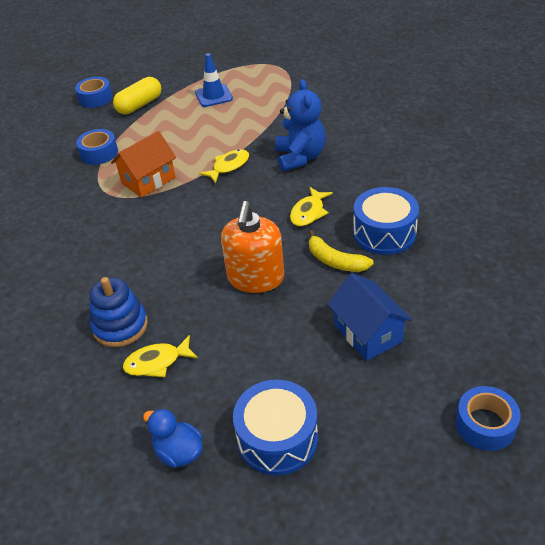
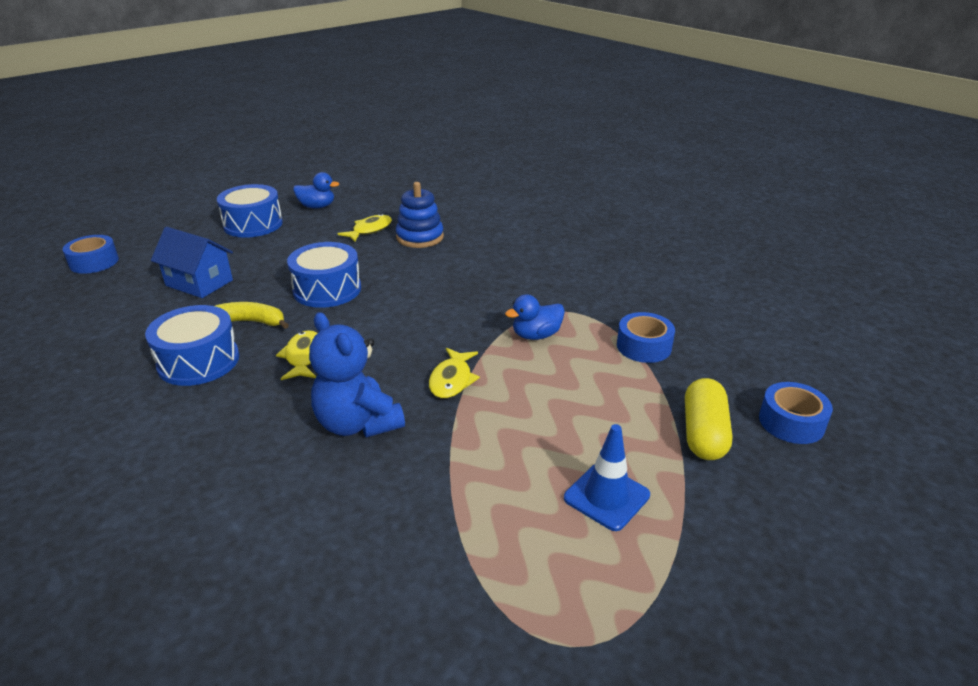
camera: 145 degrees right, 10 degrees down
orange house [111,131,176,198] -> blue duck [505,294,565,340]
orange soap dispenser [221,201,284,293] -> blue drum [287,242,361,308]

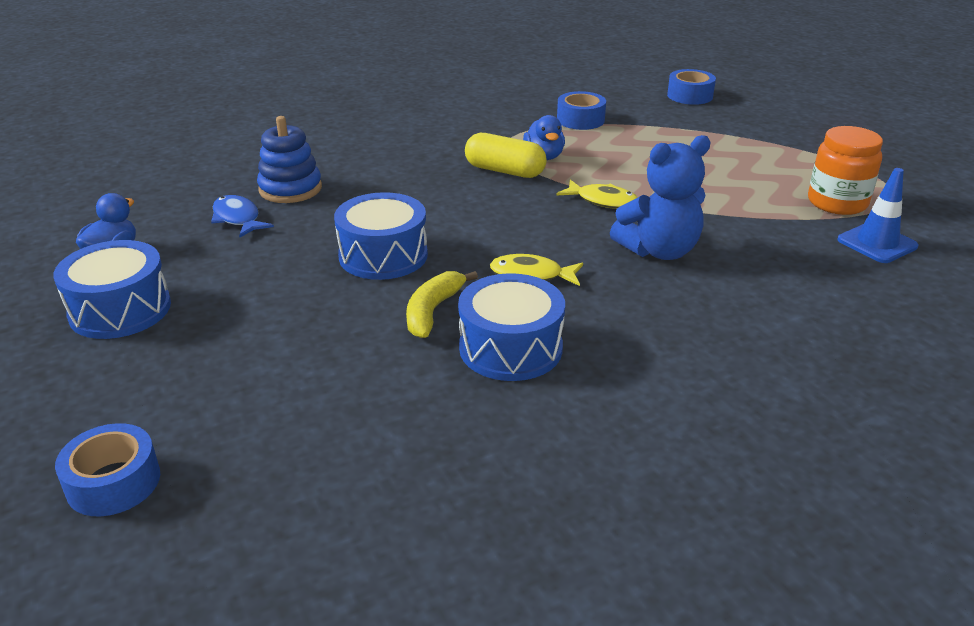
camera: 75 degrees left, 0 degrees up
blue house [151,227,233,298] -> none
yellow fish [338,214,392,242] -> blue fish [211,195,274,238]
blue traffic cone [564,424,650,531] -> blue traffic cone moved to [837,168,918,263]
yellow capsule [685,378,732,460] -> yellow capsule moved to [465,133,547,178]
none -> orange jar [808,126,883,215]

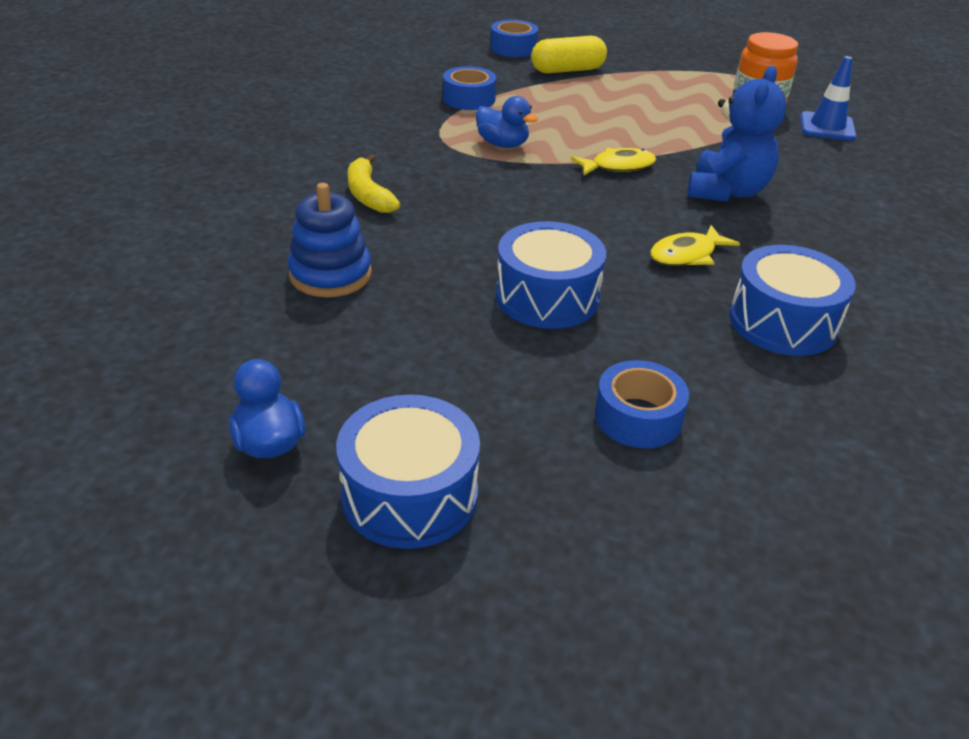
camera: 45 degrees left, 5 degrees up
blue tape [55,423,160,516] -> blue tape moved to [595,360,689,448]
blue fish [211,195,274,238] -> none
yellow banana [406,271,478,338] -> yellow banana moved to [348,154,400,213]
yellow capsule [465,133,547,178] -> yellow capsule moved to [531,36,607,73]

